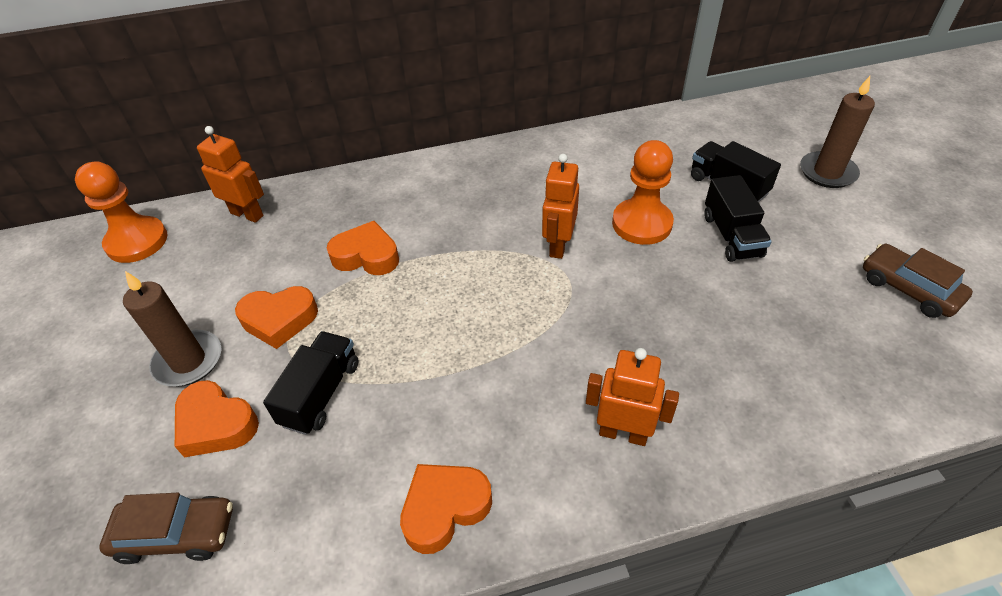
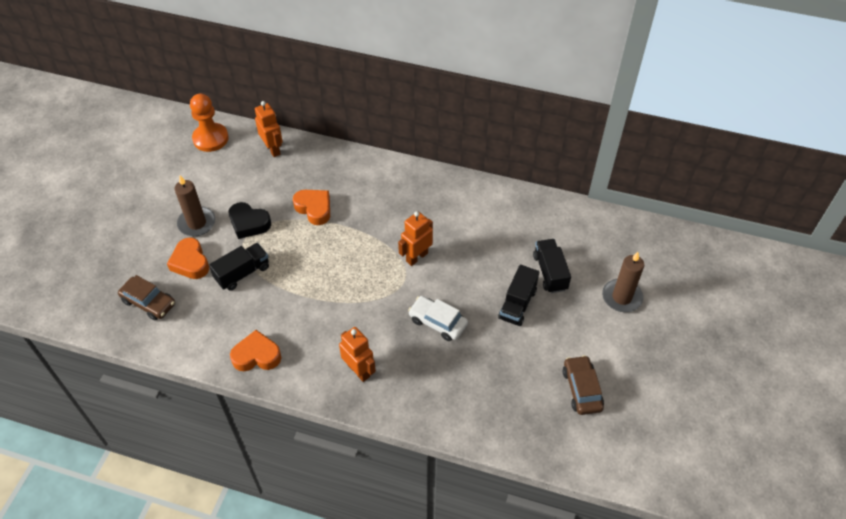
camera: 30 degrees right, 5 degrees up
orange heart [235,286,318,349] -> black heart [229,202,271,239]
orange pawn [612,140,674,245] -> none
none -> white car [408,296,468,341]

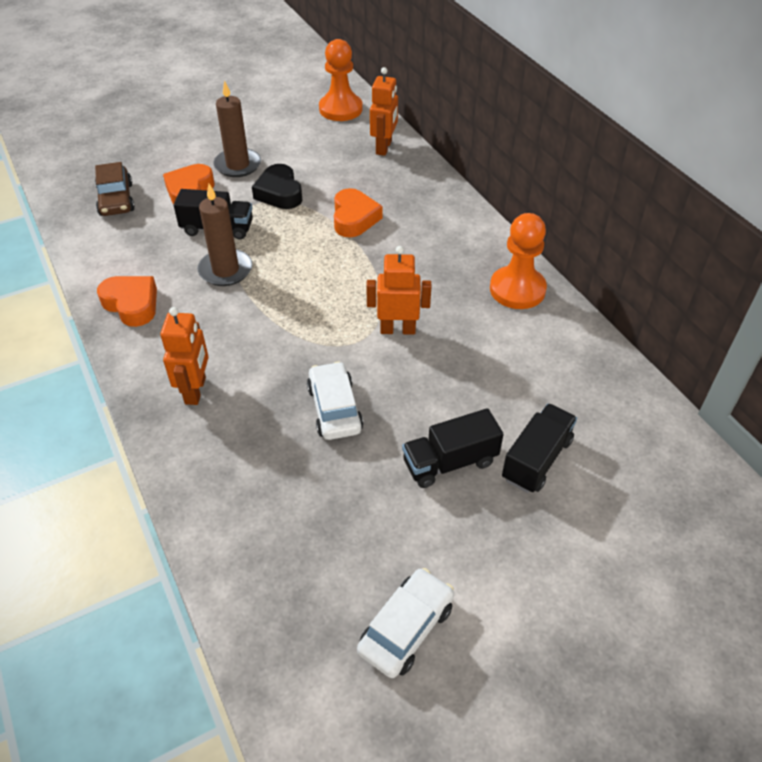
camera: 45 degrees right, 5 degrees down
brown car [563,355,604,415] -> white car [357,568,454,678]
brown candle [602,252,644,312] -> brown candle moved to [197,184,253,286]
none -> orange pawn [490,213,547,309]

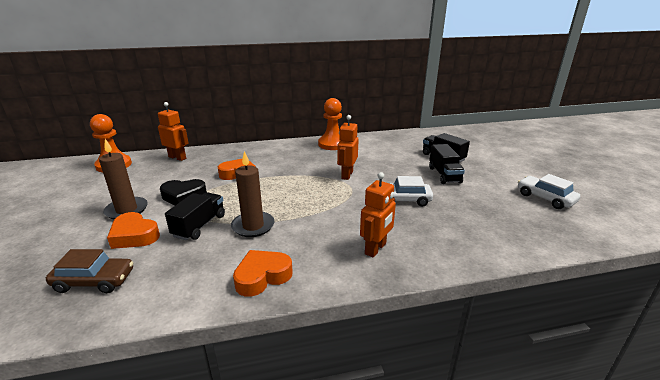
camera: 75 degrees left, 20 degrees down
orange robot [160,307,209,405] -> orange robot turned 105 degrees clockwise [360,172,396,258]

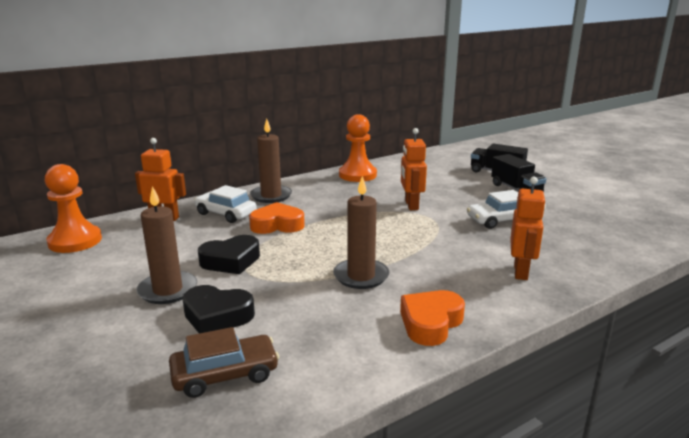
camera: 20 degrees left, 5 degrees down
orange heart [107,212,160,249] -> black heart [182,285,255,334]
black truck [165,192,225,240] -> none
white car [518,174,580,209] -> white car moved to [195,185,257,223]
none -> brown candle [250,119,292,203]

